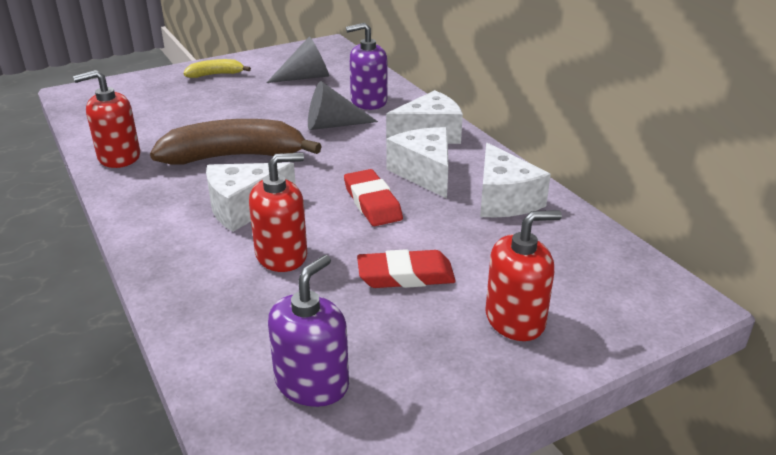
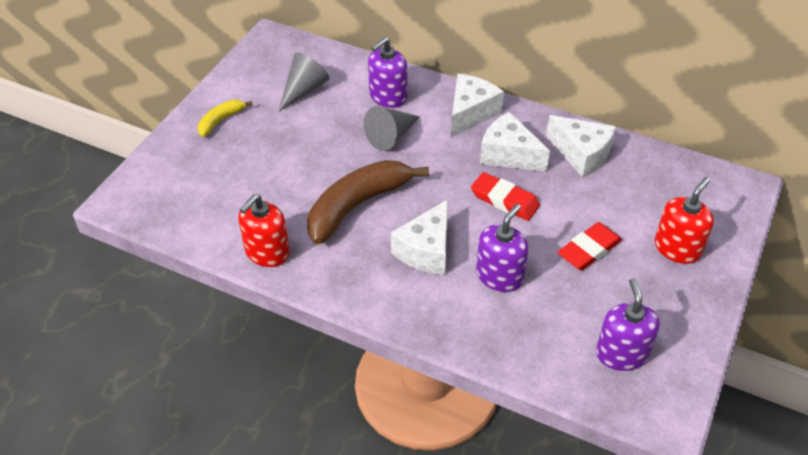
camera: 35 degrees left, 15 degrees up
red soap dispenser [249,153,307,272] -> purple soap dispenser [476,204,529,292]

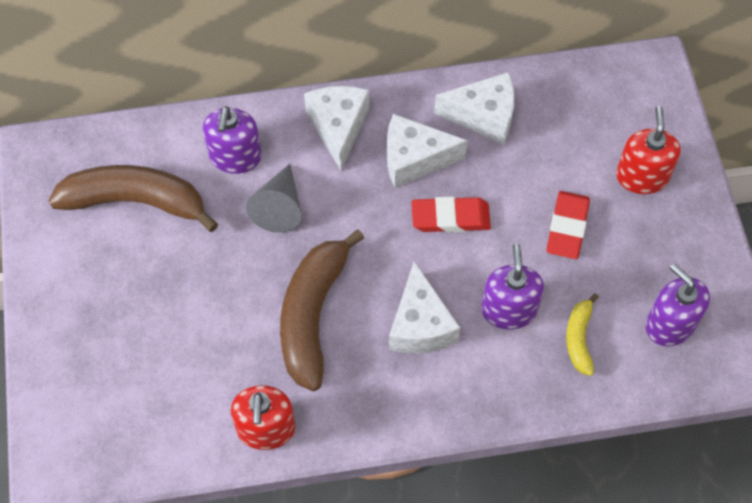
camera: 35 degrees left, 15 degrees up
yellow banana [198,100,253,137] -> yellow banana moved to [566,293,599,376]
grey cone [279,52,329,111] -> brown banana [49,165,218,232]

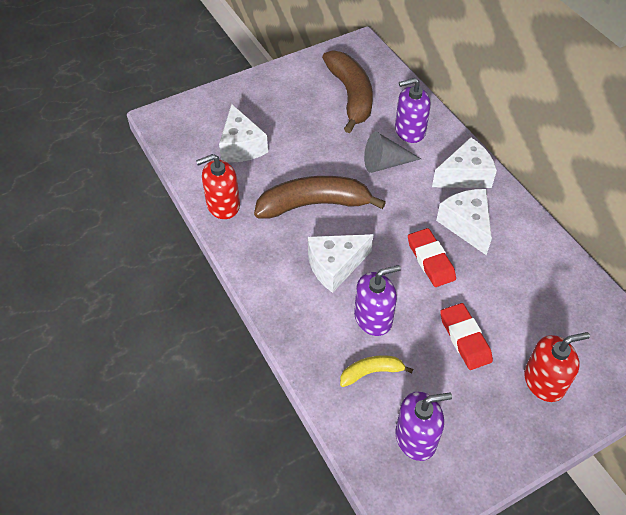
camera: 70 degrees right, 10 degrees down
white cheese [434,72,515,145] -> white cheese moved to [219,104,268,163]
red eraser [547,191,590,259] -> red eraser turned 75 degrees clockwise [440,303,493,370]
purple soap dispenser [645,263,710,346] -> purple soap dispenser turned 45 degrees clockwise [395,392,452,461]

